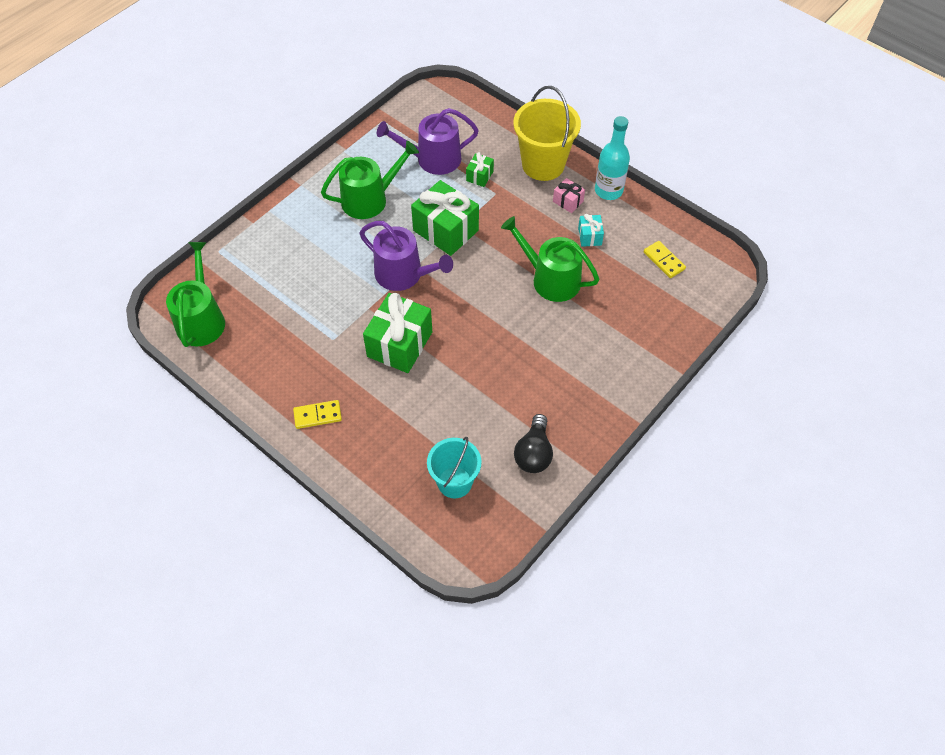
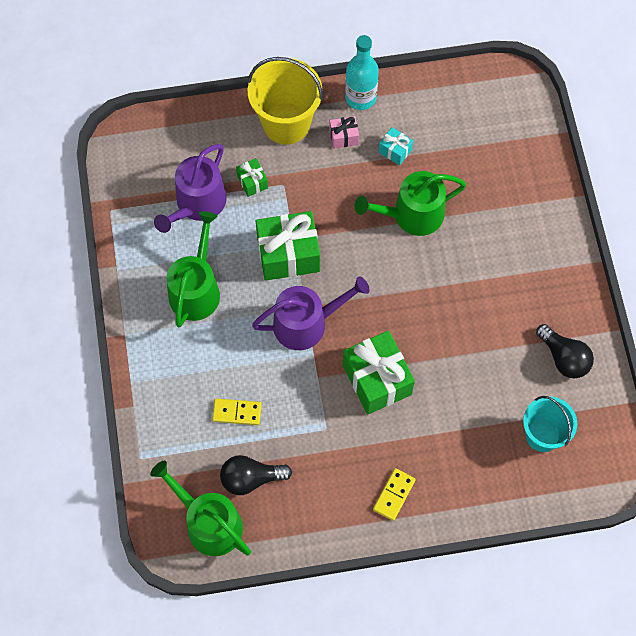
camera: 50 degrees left, 10 degrees up
yellow domino [643,241,686,278] -> yellow domino moved to [212,398,262,425]
none -> black light bulb [220,455,292,495]

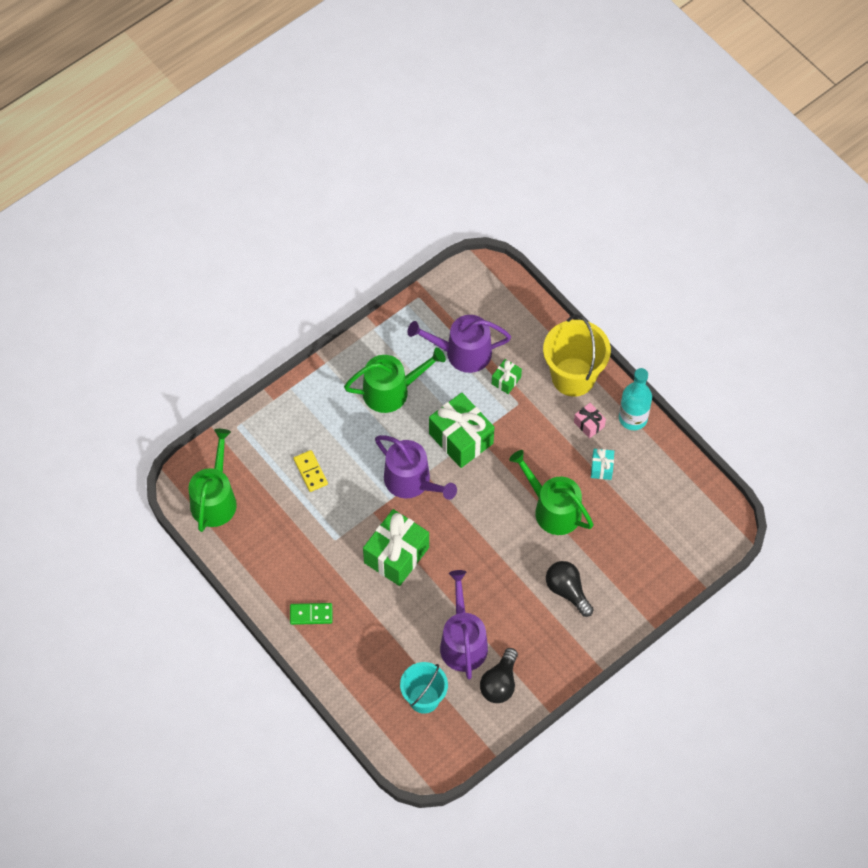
camera: 60 degrees right, 5 degrees down
black light bulb [220,455,292,495] -> black light bulb moved to [546,561,594,617]
yellow domino [373,468,416,521] -> green domino [290,603,332,625]
none -> purple watering can [440,570,488,680]

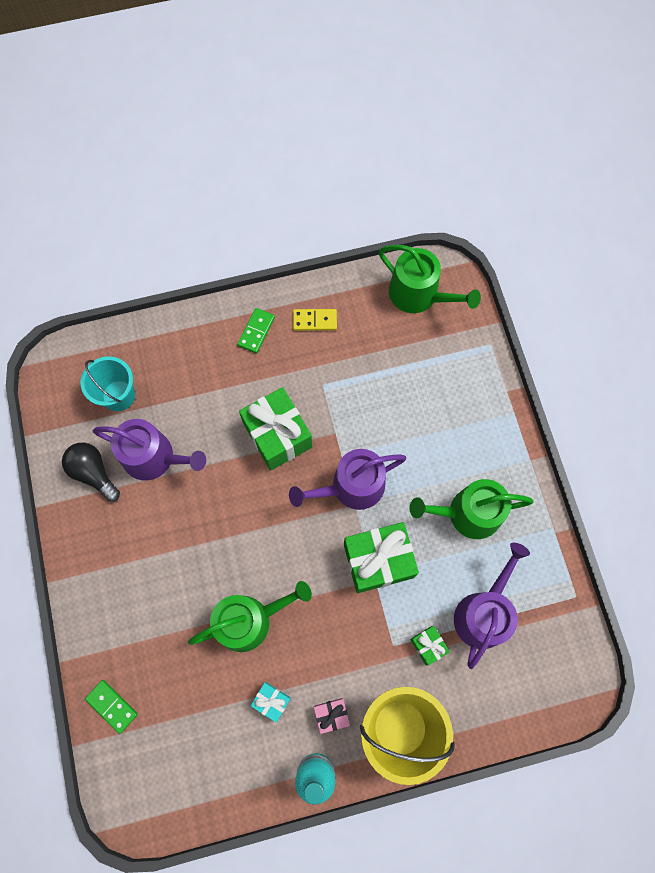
camera: 115 degrees right, 10 degrees up
yellow domino [294,450,328,492] -> yellow domino moved to [293,309,337,331]
green watering can [344,348,446,413] -> green watering can turned 75 degrees clockwise [409,479,533,539]
black light bulb [546,561,594,617] -> none
none -> green domino [85,680,138,734]

